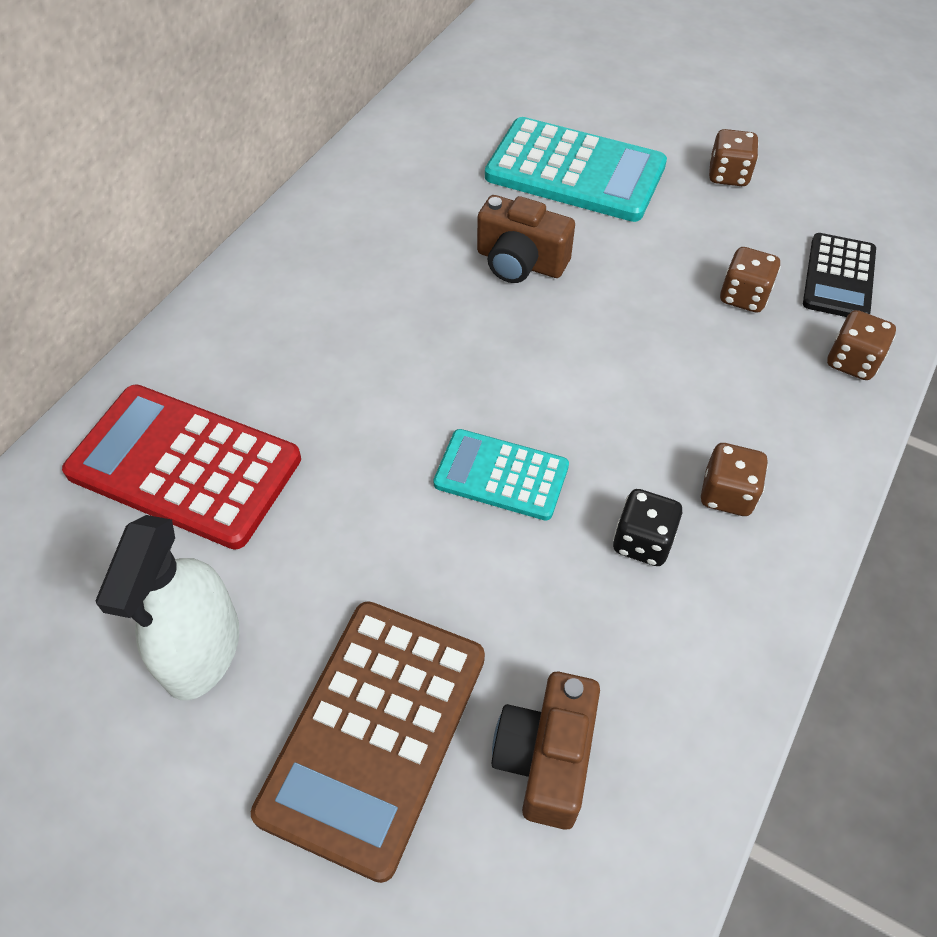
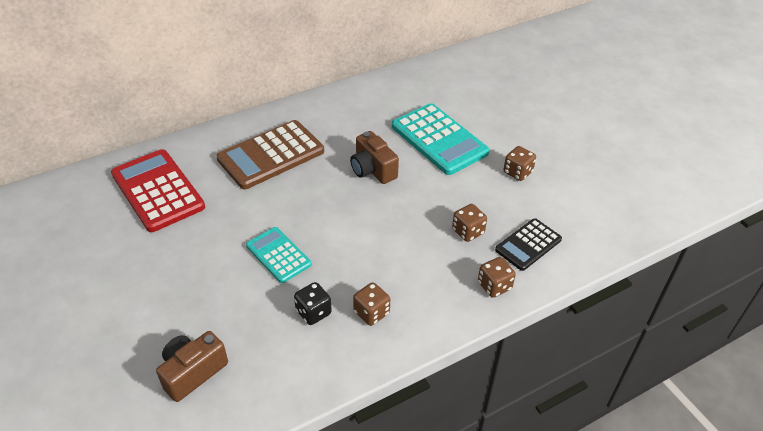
camera: 30 degrees right, 10 degrees down
white spray bottle [95,515,239,700] -> none
brown calculator [251,601,485,883] -> brown calculator moved to [216,120,324,189]

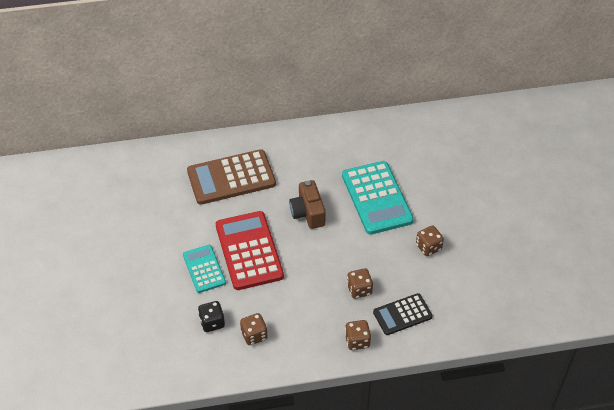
camera: 20 degrees right, 5 degrees up
red calculator [111,149,205,232] -> red calculator moved to [216,211,284,290]
brown camera [156,331,228,402] -> none

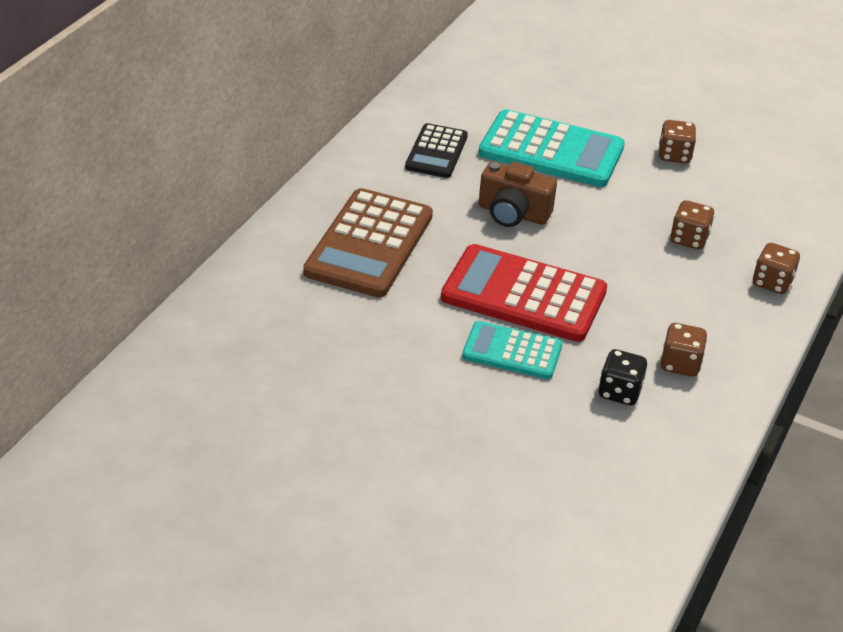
camera: 55 degrees left, 10 degrees down
black calculator [373,293,433,335] -> black calculator moved to [405,123,468,178]

